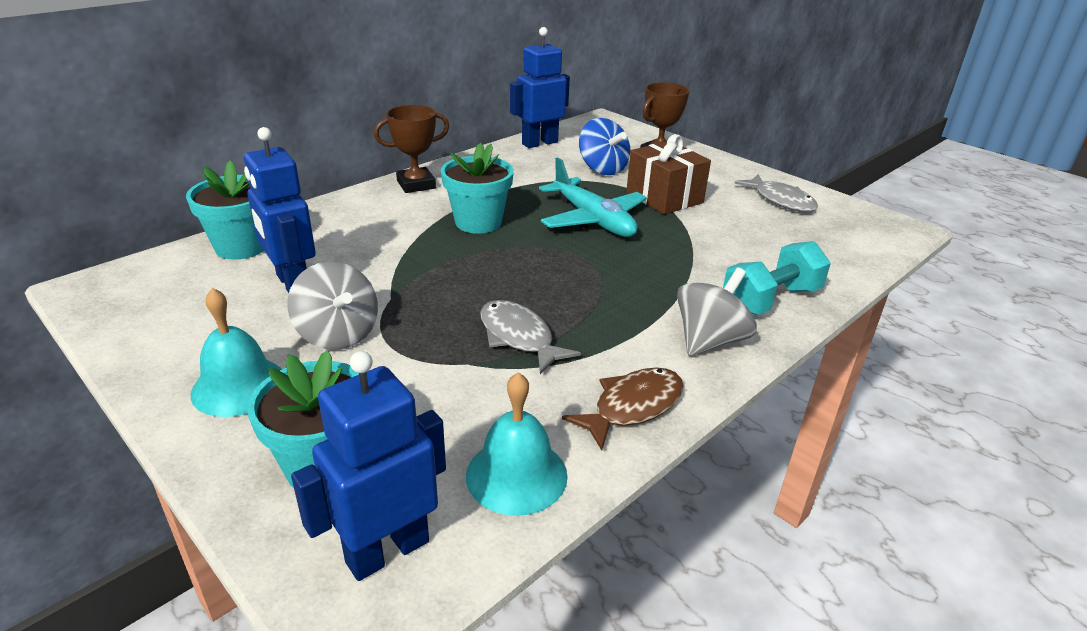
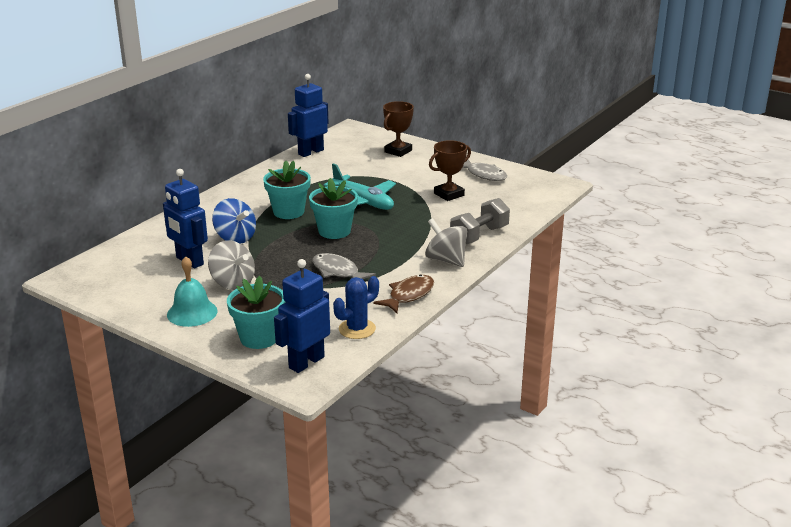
camera: 10 degrees left, 5 degrees down
turquoise flower pot [186,160,264,260] -> turquoise flower pot moved to [309,178,358,239]
brown trophy [374,105,449,193] -> brown trophy moved to [429,140,471,201]
turquoise bell [466,372,568,516] -> blue cactus [333,276,379,339]
blue spinning top [579,118,630,175] -> blue spinning top moved to [212,198,256,244]
brown gift [626,135,711,215] -> none
grey spinning top [677,267,757,356] -> grey spinning top turned 75 degrees counterclockwise [425,218,467,267]
turquoise dumbbell [723,241,831,315] -> grey dumbbell [450,198,510,245]

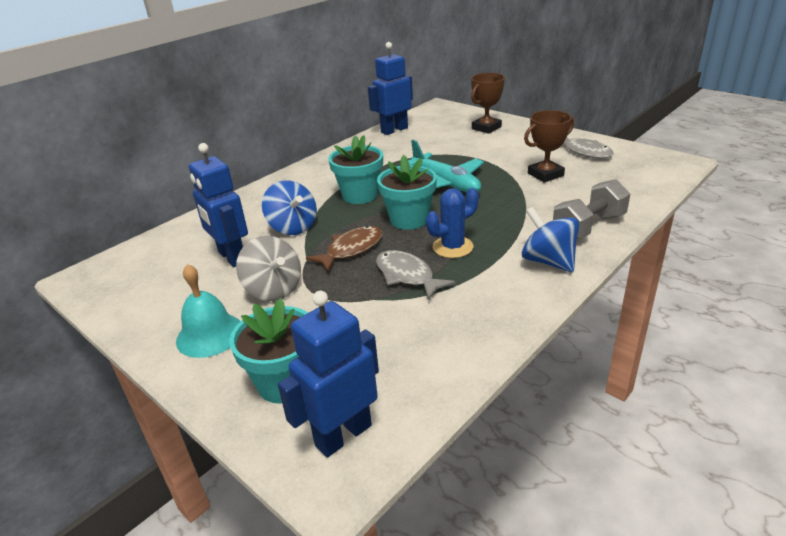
camera: 10 degrees right, 5 degrees up
blue cactus [333,276,379,339] -> blue cactus moved to [426,188,478,258]
brown fish [374,274,434,313] -> brown fish moved to [306,226,383,272]
grey spinning top [425,218,467,267] -> blue spinning top [522,207,579,272]

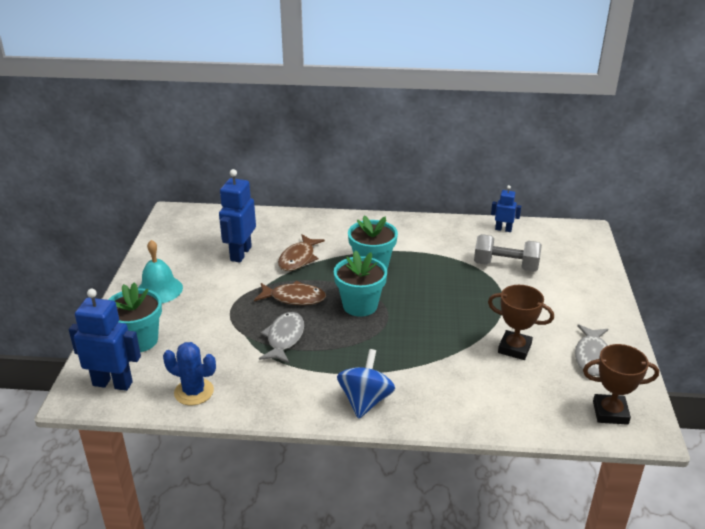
camera: 50 degrees right, 0 degrees up
grey spinning top [236,236,301,301] -> none
blue spinning top [262,180,317,235] -> brown fish [278,234,325,271]
blue robot [368,42,413,135] -> blue robot [491,185,521,232], size x0.56
turquoise plane [408,140,484,192] -> none
blue cactus [426,188,478,258] -> blue cactus moved to [163,342,216,405]
brown trophy [471,73,505,134] -> brown trophy moved to [583,344,659,425]
grey dumbbell [553,179,630,239] -> grey dumbbell moved to [474,234,542,272]

